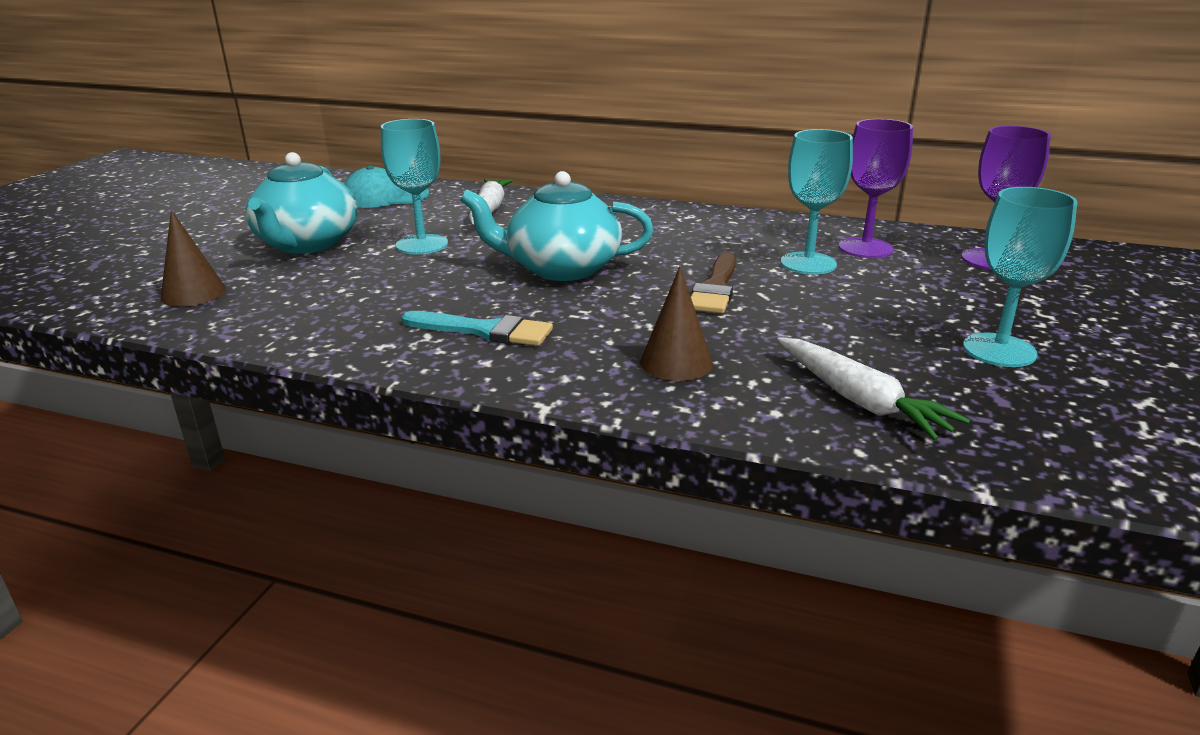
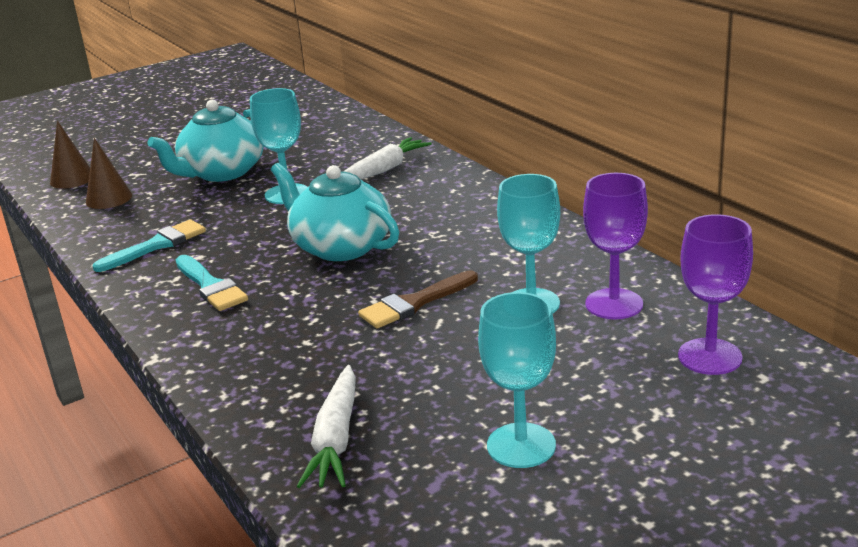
camera: 40 degrees right, 0 degrees up
turquoise cap [344,166,429,208] -> none
brown cone [640,267,713,381] -> brown cone moved to [50,121,90,189]
none -> turquoise brush [93,219,206,272]

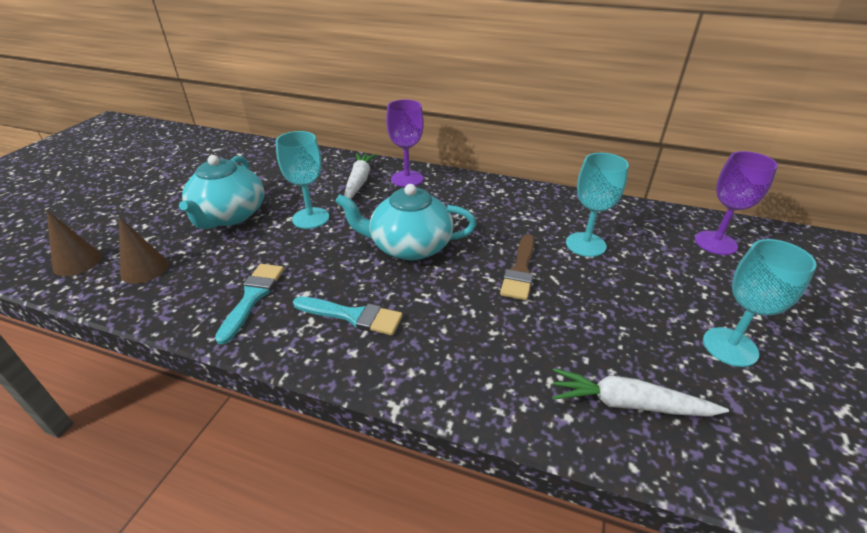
camera: 40 degrees left, 10 degrees up
white carrot [297,365,356,488] -> white carrot turned 135 degrees clockwise [553,368,729,417]
purple goblet [583,173,648,319] -> purple goblet moved to [386,99,424,187]

